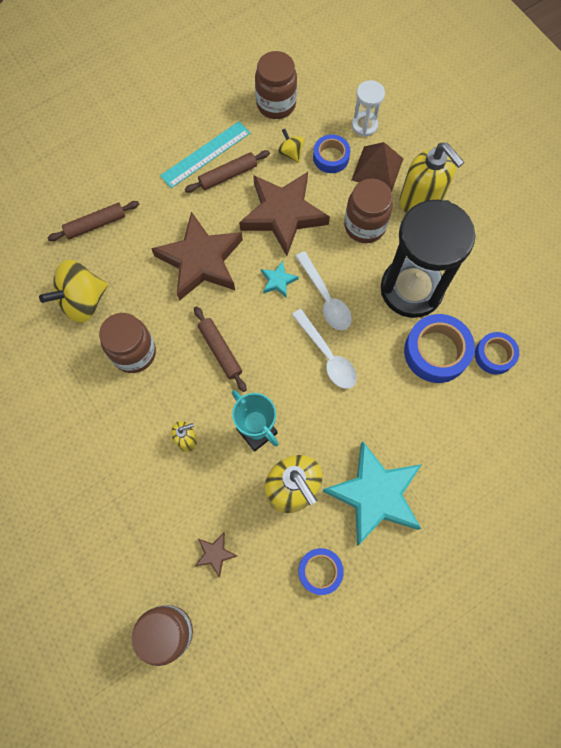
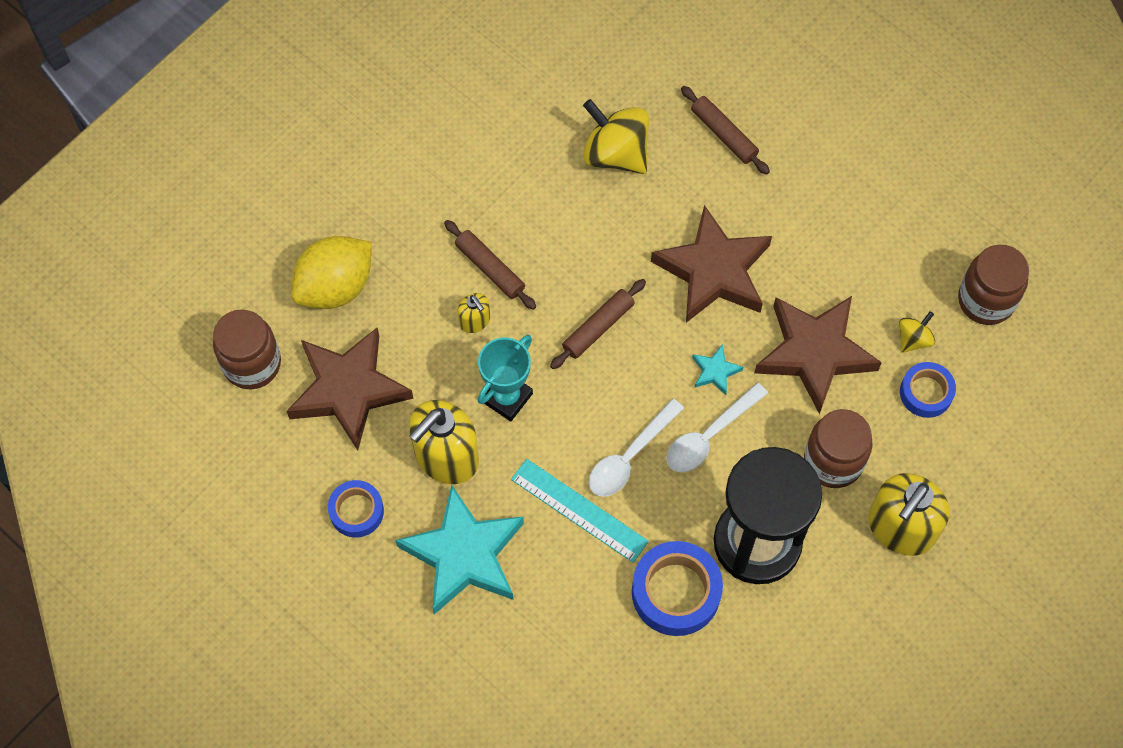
camera: 75 degrees right, 5 degrees down
brown jar [99,313,156,373] -> none
turquoise ruler [160,121,250,188] -> turquoise ruler moved to [511,459,649,563]
brown rolling pin [185,150,270,193] -> brown rolling pin moved to [444,220,536,310]
brown star [195,532,237,577] -> brown star [286,328,413,450], size x2.39
white hourglass [352,80,385,137] -> none
brown pyramid [352,142,403,192] -> none
blue tape [475,332,519,375] -> none
none -> yellow lemon [291,236,372,309]

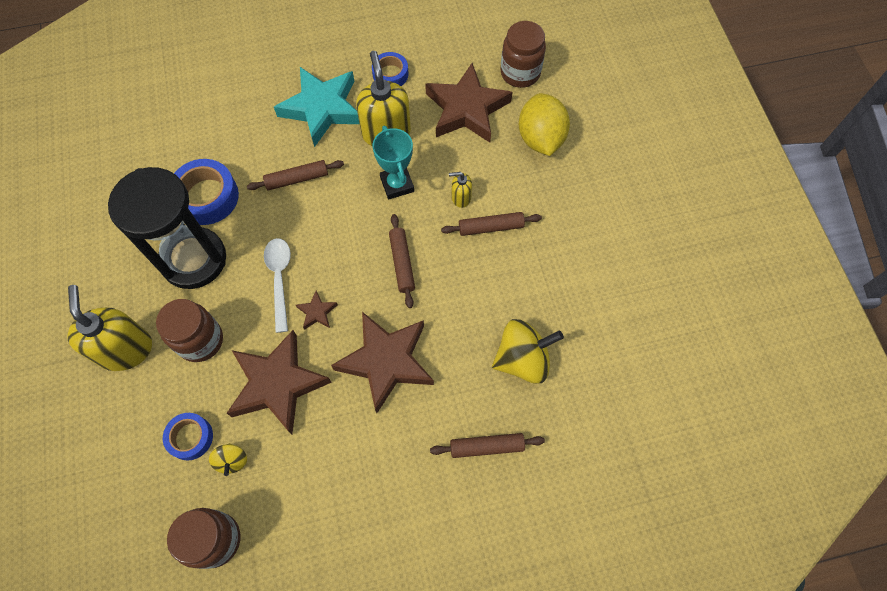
camera: 125 degrees right, 0 degrees up
turquoise ruler [511,459,649,563] -> brown rolling pin [247,160,344,190]
white spoon [589,399,684,497] -> none
turquoise star [692,344,743,395] -> brown star [296,291,338,330]

